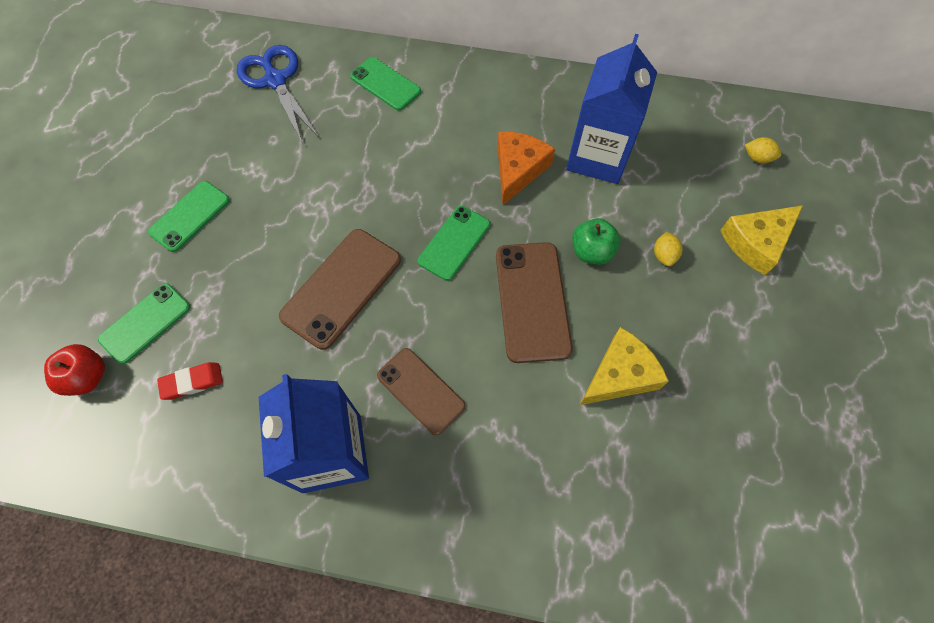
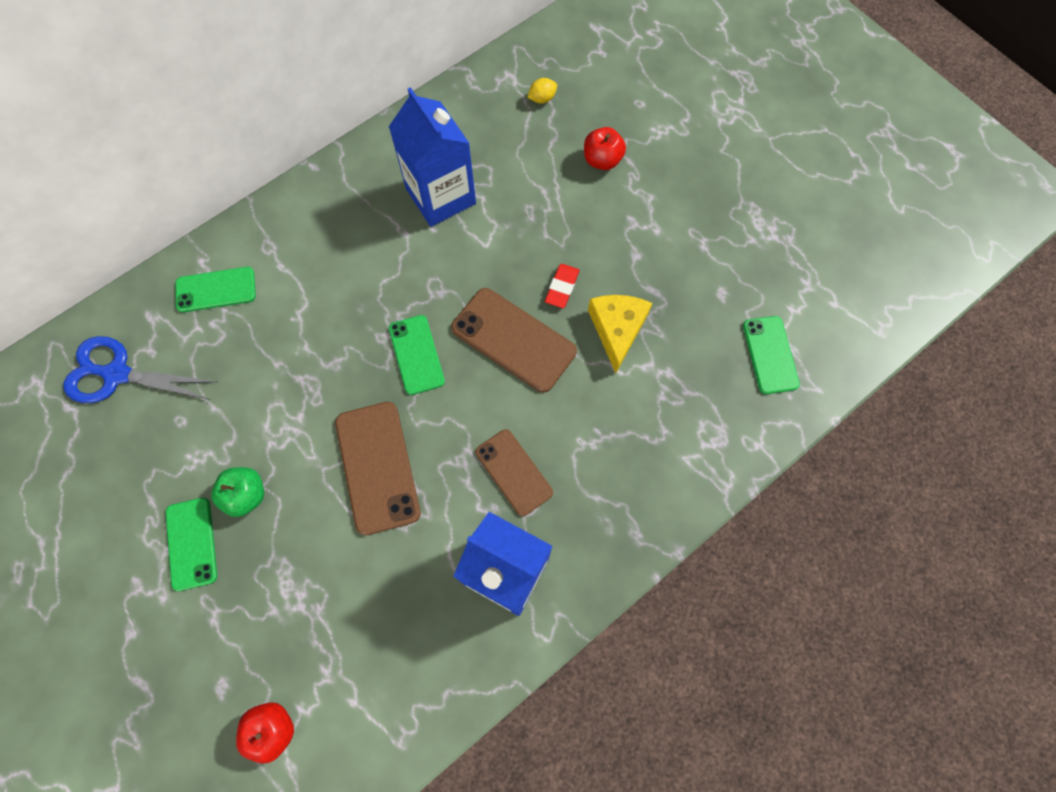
camera: 50 degrees left, 5 degrees up
green phone [98,283,190,364] -> green phone moved to [743,316,800,394]
red eraser [157,362,223,400] -> red eraser moved to [545,264,580,308]
brown phone [377,348,465,435] -> brown phone turned 60 degrees clockwise [476,429,553,516]
orange cheese [497,131,555,205] -> none
green apple [572,218,621,265] -> green apple moved to [211,467,264,517]
yellow lemon [654,232,683,266] -> none
yellow cheese [720,205,803,275] -> red apple [584,127,626,170]

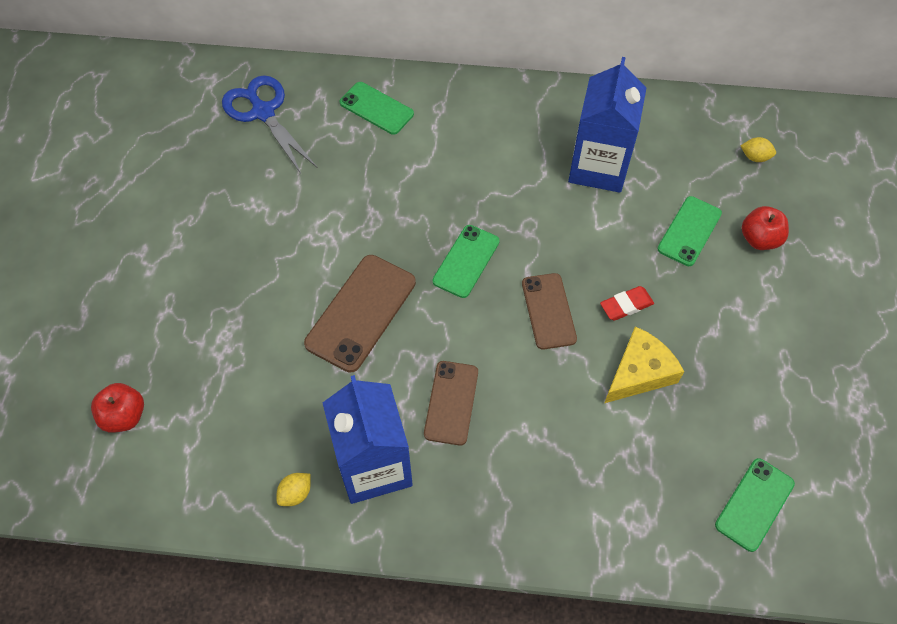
camera: 45 degrees right, 10 degrees down
green phone [165,498,217,591] -> green phone moved to [657,196,722,266]
green apple [211,467,264,517] -> none
brown phone [451,288,577,393] -> brown phone [522,273,577,350], size x0.66
none -> yellow lemon [276,473,311,506]

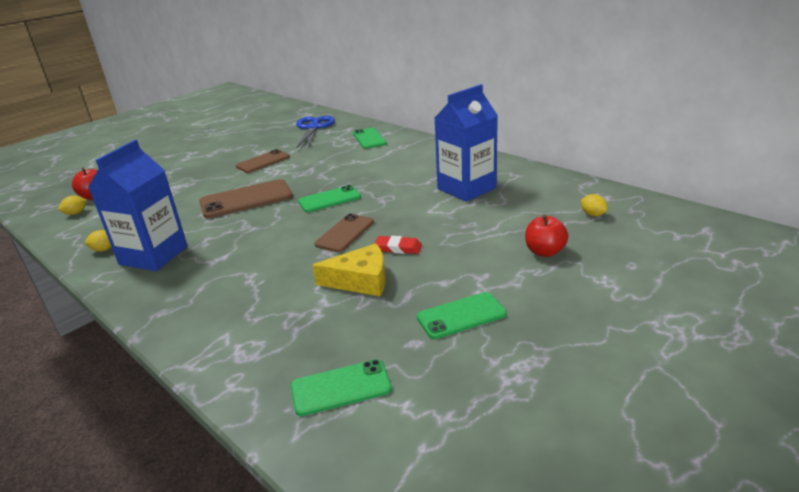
camera: 40 degrees right, 30 degrees down
brown phone [424,361,478,446] -> brown phone moved to [236,149,290,173]
green phone [657,196,722,266] -> green phone moved to [417,292,507,339]
none -> yellow lemon [58,196,87,215]

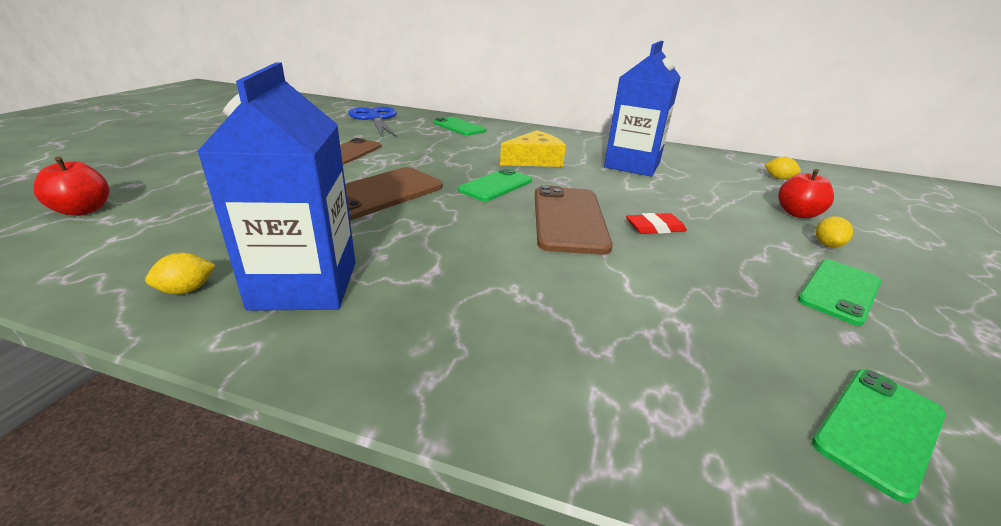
camera: 30 degrees left, 0 degrees up
yellow lemon [58,196,87,215] -> yellow lemon moved to [815,216,853,248]
yellow cheese [312,244,386,296] -> yellow cheese moved to [500,130,566,167]
brown phone [315,214,374,252] -> brown phone [535,185,613,255], size x1.52

